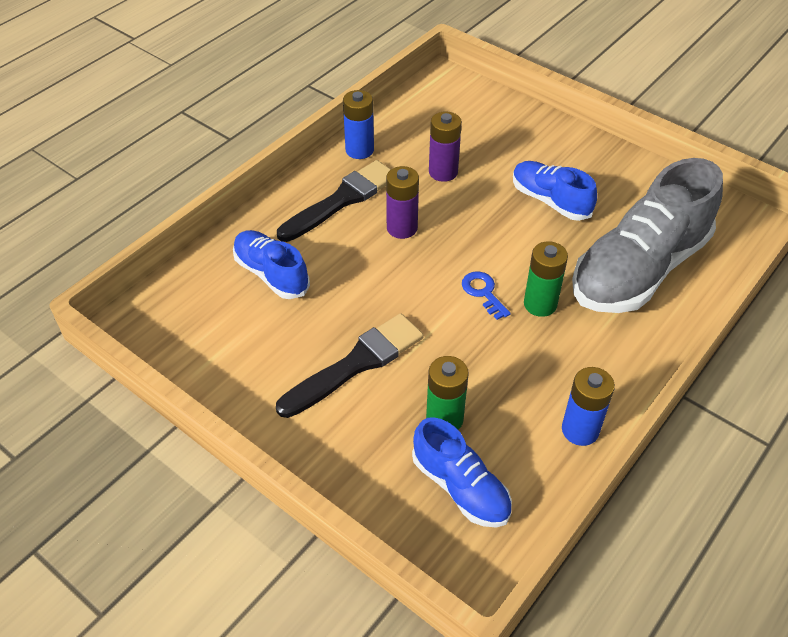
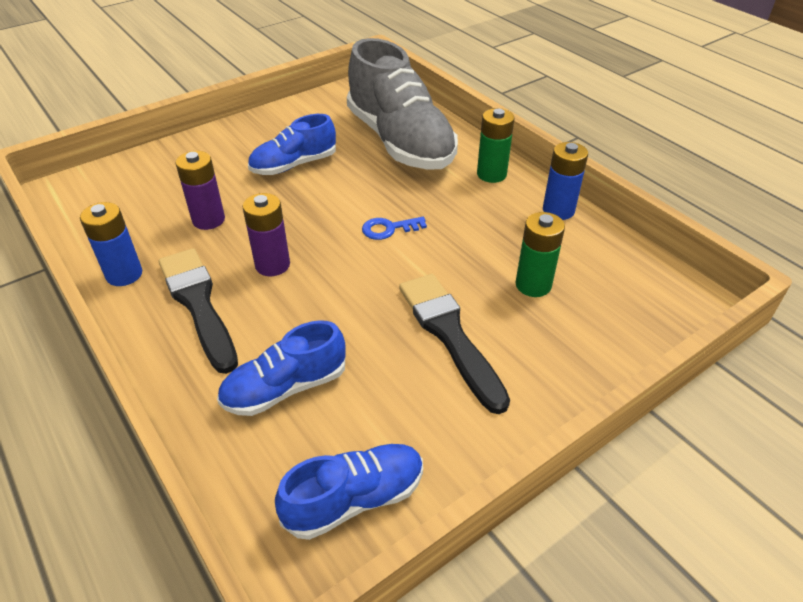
camera: 75 degrees left, 5 degrees down
blue shoe [412,417,512,528] -> blue shoe moved to [275,444,423,540]
green battery [524,241,568,317] -> green battery moved to [477,108,515,183]

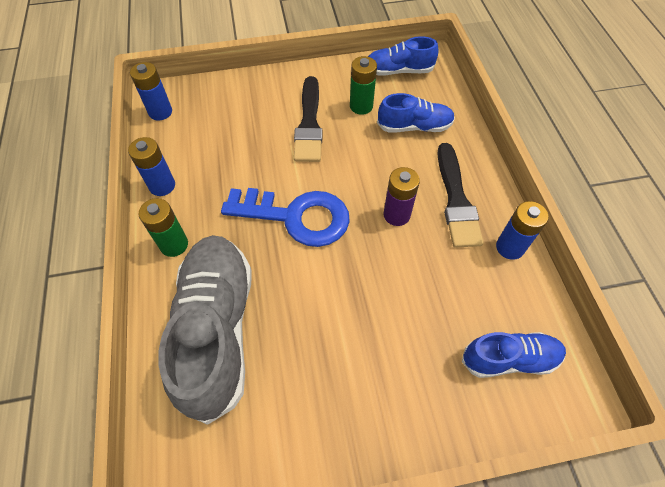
camera: 155 degrees left, 15 degrees up
purple battery [176,151,225,230] -> none
blue shoe [248,114,336,175] -> blue shoe moved to [462,332,566,378]
blue key [362,217,427,240] -> blue key [221,188,350,247], size x2.37
green battery [515,212,565,297] -> green battery moved to [350,56,377,115]
none -> blue battery [130,62,172,121]

